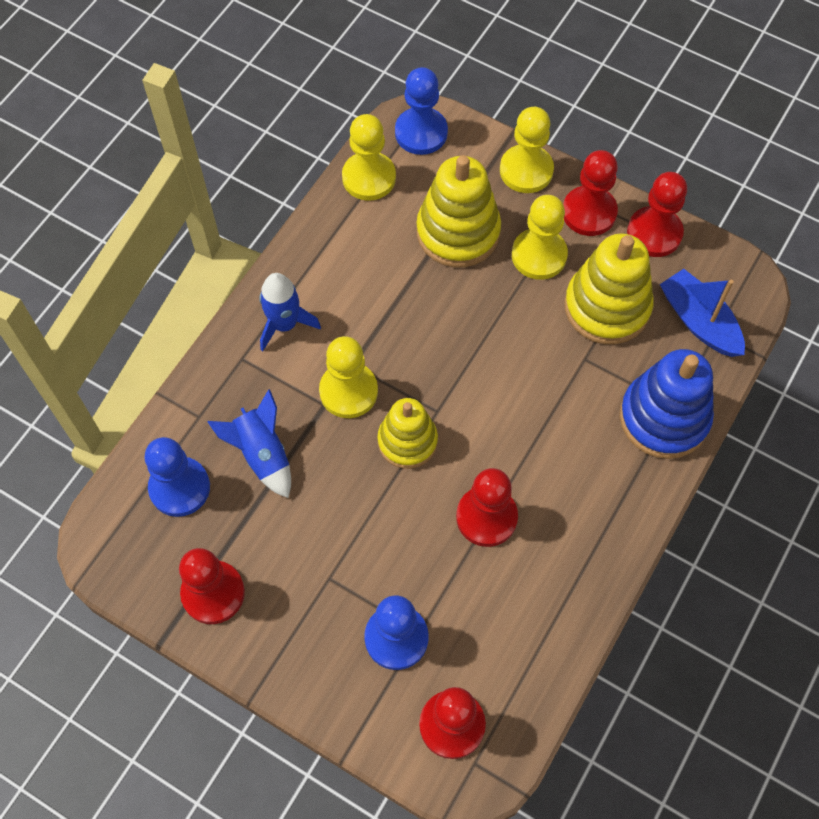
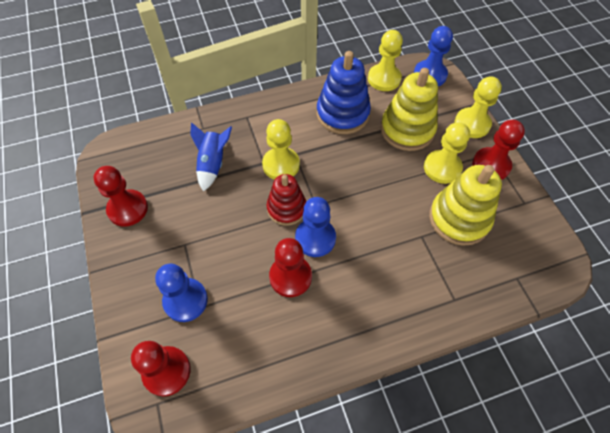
camera: 40 degrees right, 5 degrees down
blue pawn [145,437,210,517] -> blue pawn moved to [295,197,336,257]
blue rocket [259,273,321,351] -> none
yellow stacking toy [377,398,438,469] -> red stacking toy [267,174,306,226]
blue stacking toy [620,349,714,459] -> blue stacking toy moved to [317,51,371,134]
red pawn [627,172,687,257] -> none
blue boat [660,269,745,357] -> none

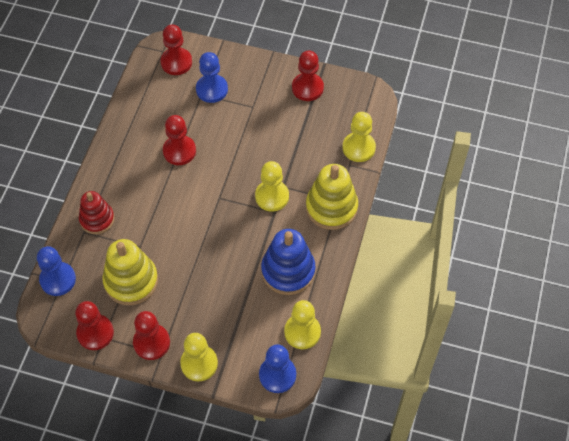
camera: 125 degrees right, 0 degrees up
blue rocket [190,122,232,192] -> none
red stacking toy [267,174,306,226] -> red stacking toy moved to [79,191,114,234]
blue pawn [295,197,336,257] -> blue pawn moved to [37,246,76,296]
yellow stacking toy [381,68,438,151] -> yellow stacking toy moved to [306,164,358,230]
yellow pawn [424,122,470,184] -> yellow pawn moved to [343,112,376,162]
none -> red pawn [75,301,114,350]

